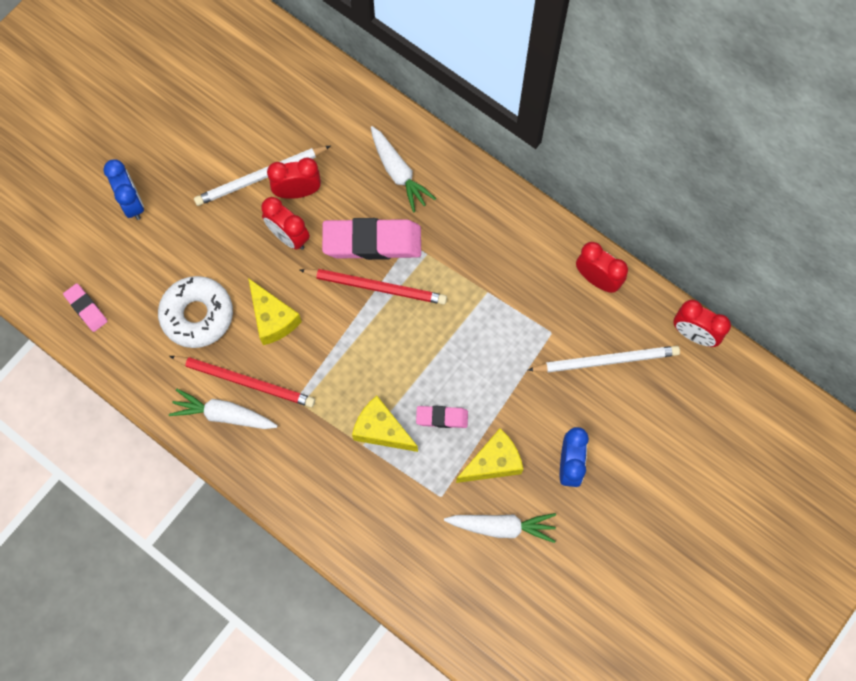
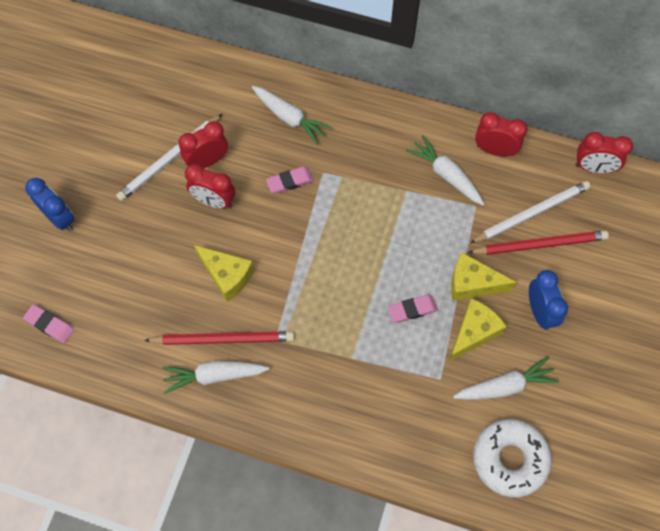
camera: 20 degrees left, 5 degrees down
white donut [158,276,233,348] -> white donut moved to [473,419,552,497]
red pencil [300,269,447,305] -> red pencil moved to [467,230,609,255]
pink eraser [322,218,421,260] -> pink eraser [266,167,314,194], size x0.50
yellow cheese [352,396,418,452] -> yellow cheese moved to [451,252,517,301]
none -> white carrot [406,135,485,206]

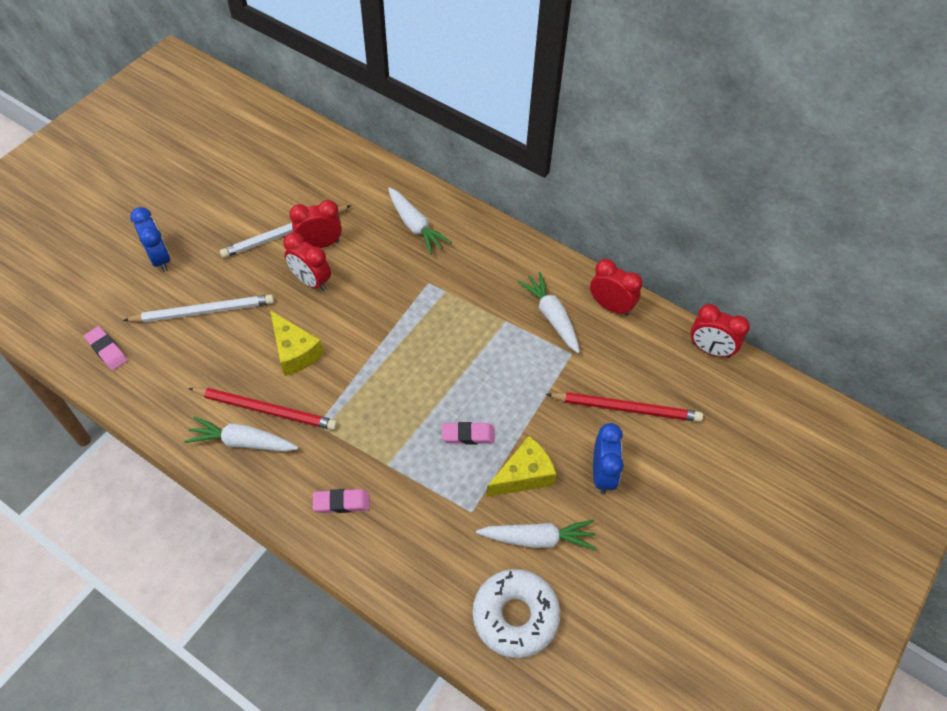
camera: 15 degrees right, 10 degrees down
pink eraser [266,167,314,194] -> pink eraser moved to [313,489,369,513]
yellow cheese [451,252,517,301] -> none
white pencil [469,181,591,244] -> white pencil moved to [123,295,274,323]

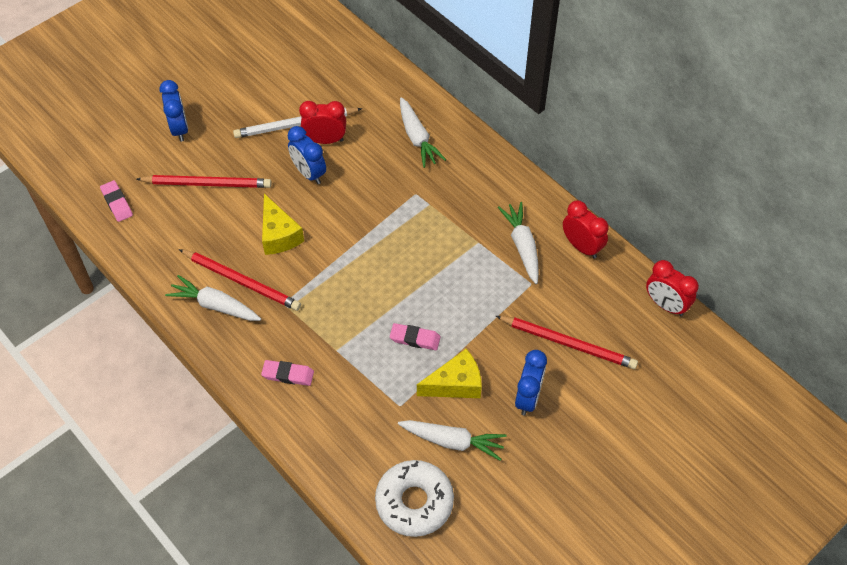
camera: 15 degrees right, 0 degrees up
white pencil [123,295,274,323] -> red pencil [136,175,272,188]
red clock [283,233,331,291] -> blue clock [288,126,326,184]

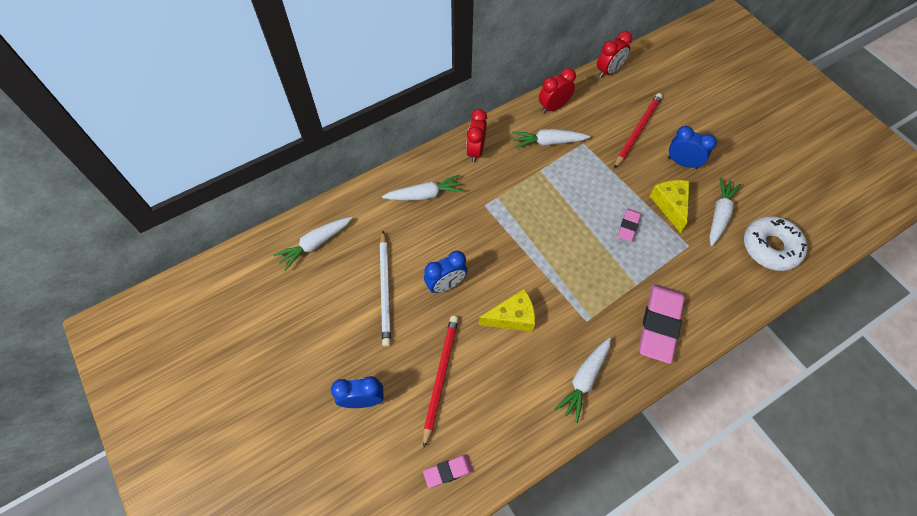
camera: 80 degrees left, 5 degrees up
red pencil [179,249,301,311] -> none
pink eraser [261,360,314,386] -> pink eraser [639,284,685,364], size x1.98
red clock [299,101,346,144] -> red clock moved to [466,109,487,163]
none -> white carrot [273,217,352,271]

